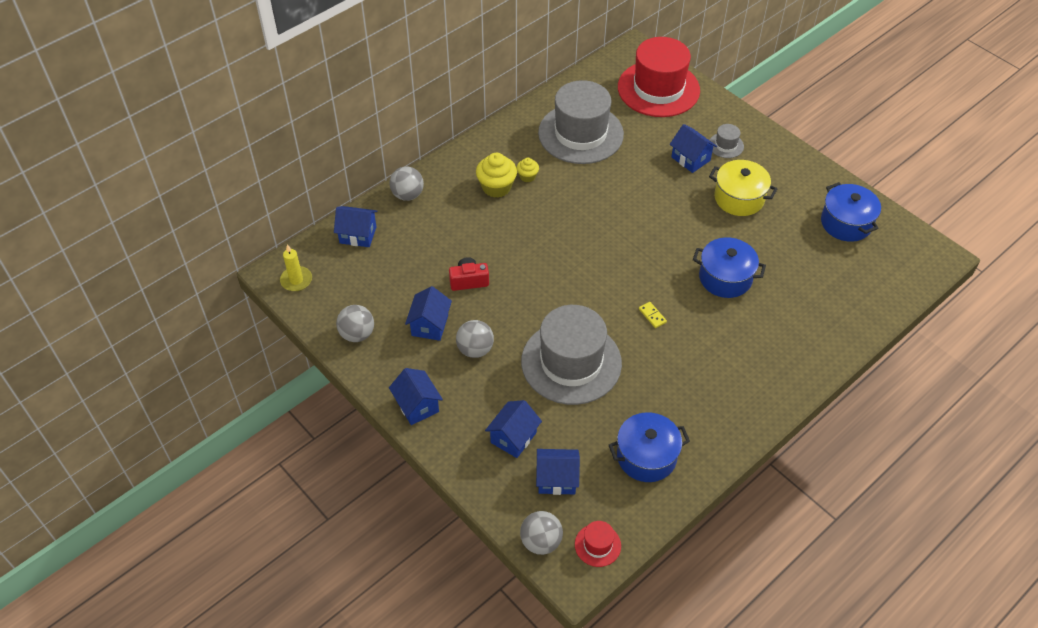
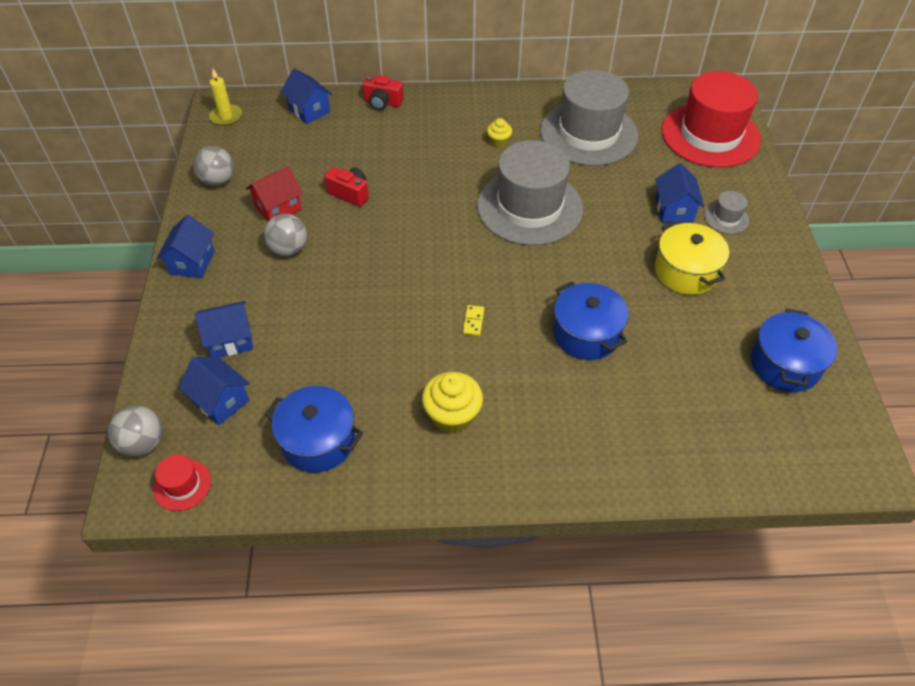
camera: 40 degrees right, 0 degrees up
grey ball [390,166,424,201] -> red camera [363,75,404,110]
blue house [405,286,452,341] -> red house [246,166,303,221]
yellow cupcake [476,153,517,198] -> yellow cupcake moved to [422,372,483,434]
grey hat [521,305,622,405] -> grey hat moved to [477,140,583,246]

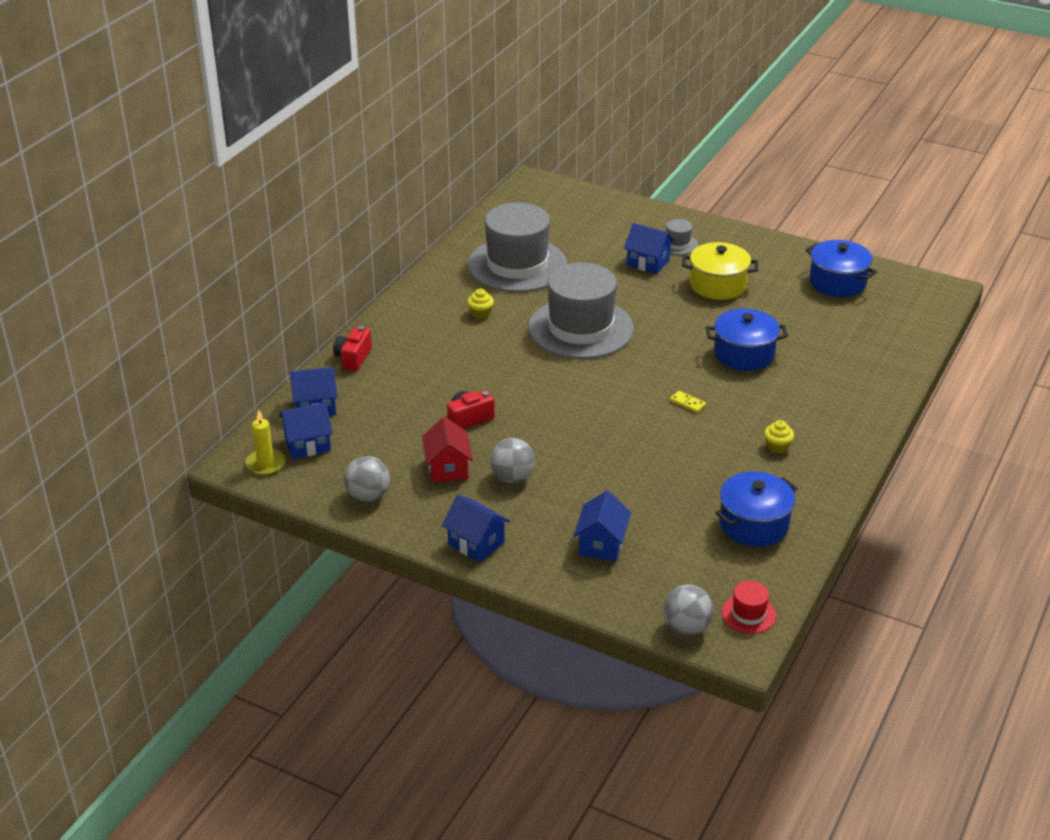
camera: 60 degrees left, 15 degrees down
blue house [178,357,250,425] -> blue house moved to [279,402,333,459]
red camera [363,75,404,110] -> red camera turned 150 degrees clockwise [333,326,372,372]
yellow cupcake [422,372,483,434] -> yellow cupcake [764,420,794,454], size x0.56
red hat [662,71,761,168] -> none

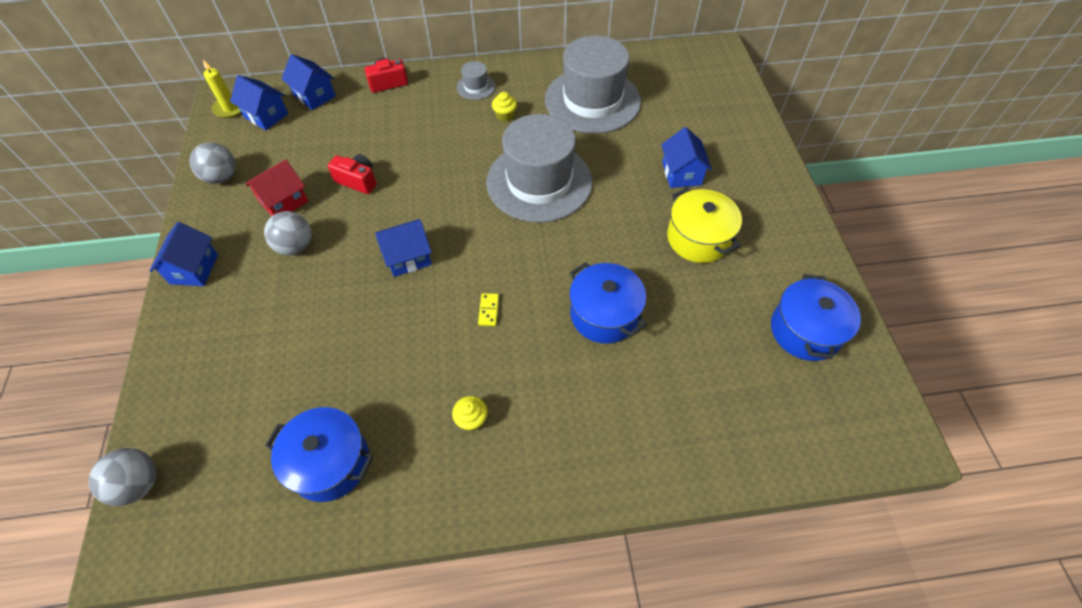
camera: 55 degrees right, 20 degrees up
blue house [574,491,631,561] -> blue house moved to [375,219,432,277]
grey hat [666,219,698,255] -> grey hat moved to [457,61,495,100]
red hat [721,581,777,634] -> none

